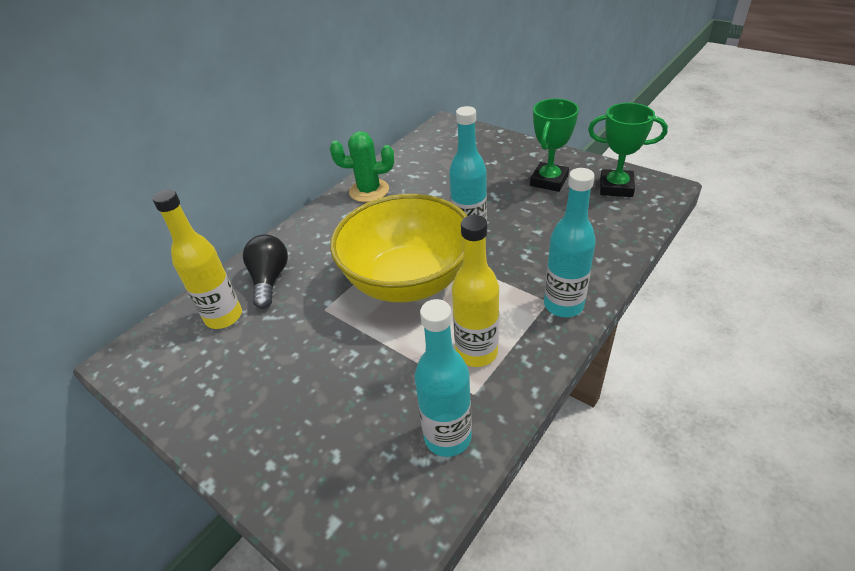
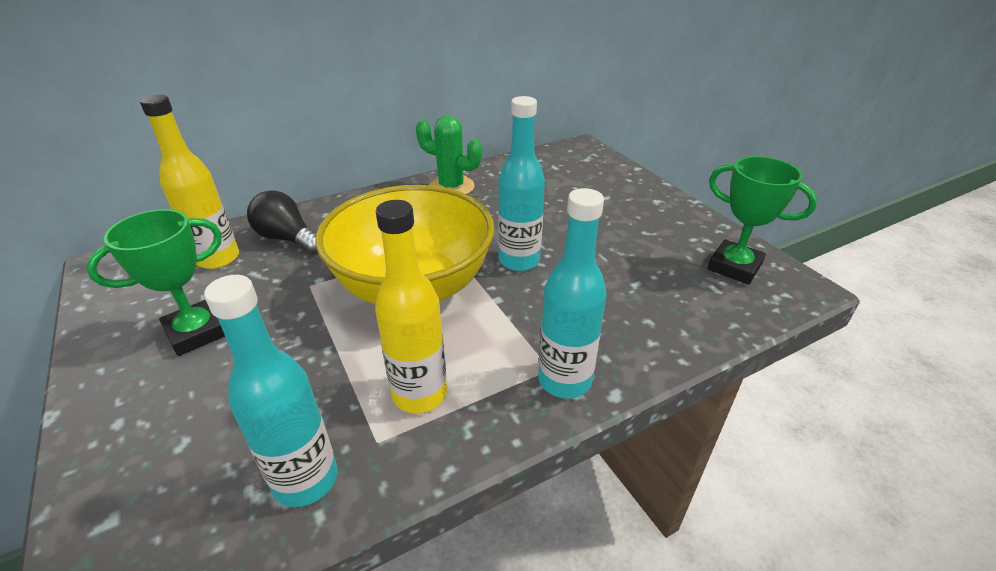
camera: 20 degrees right, 5 degrees down
black light bulb [243,235,288,309] -> black light bulb turned 75 degrees counterclockwise [247,190,318,254]
green trophy [530,99,579,192] -> green trophy moved to [86,209,225,356]

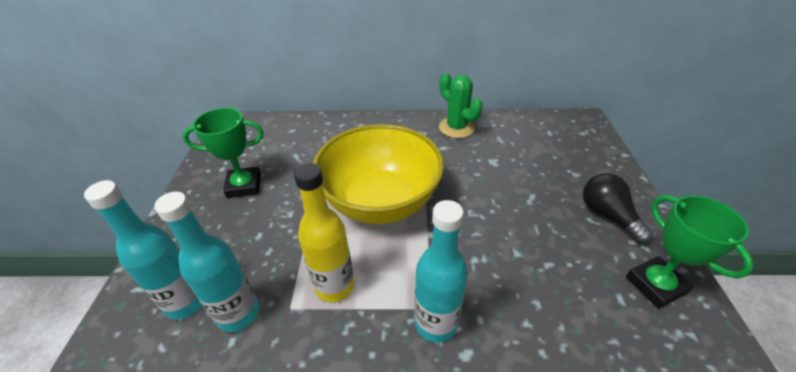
camera: 30 degrees right, 5 degrees up
yellow bottle [140,95,239,269] -> none
black light bulb [247,190,318,254] -> black light bulb moved to [583,173,654,244]
turquoise bottle [498,96,545,271] -> turquoise bottle moved to [84,180,202,320]

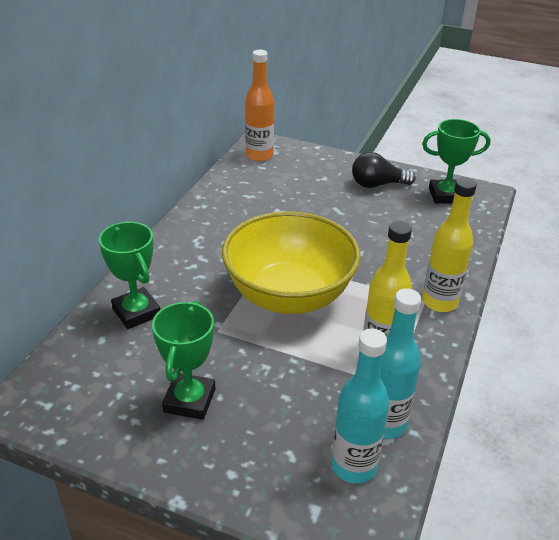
camera: 70 degrees left, 5 degrees down
turquoise bottle [415,200,468,343] -> yellow bottle [422,177,477,312]
green cactus [439,73,483,138] -> none
none -> green trophy [99,222,160,329]
none -> orange bottle [245,50,274,162]

